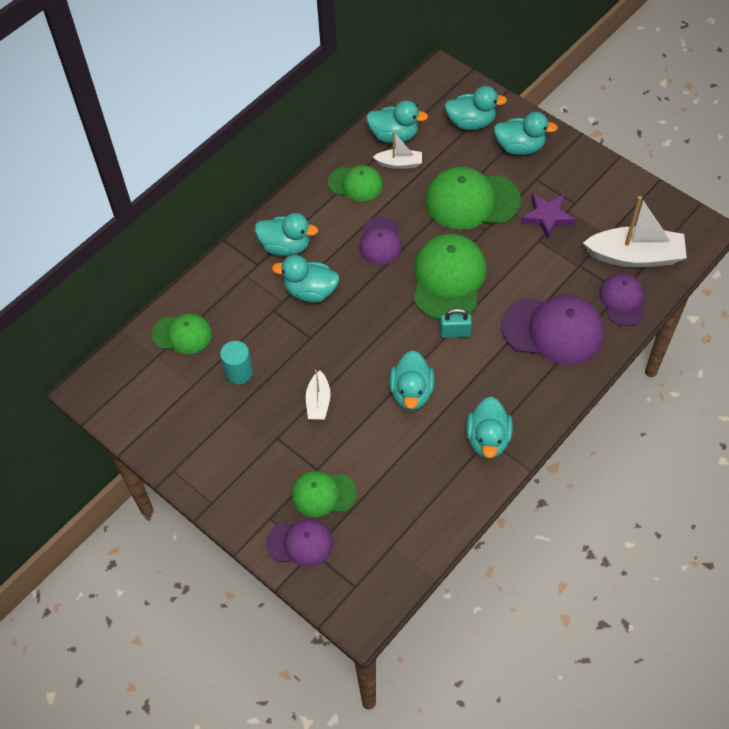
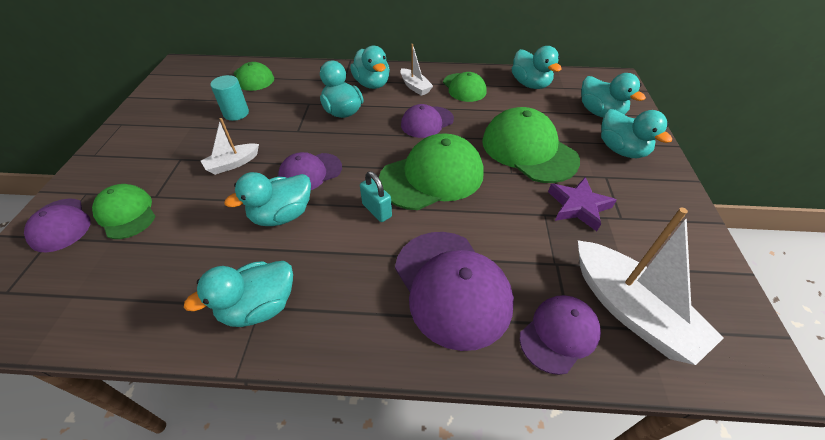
camera: 50 degrees right, 10 degrees down
white boat [373,132,422,169] -> white boat moved to [400,44,433,96]
none -> purple cap [278,152,342,190]

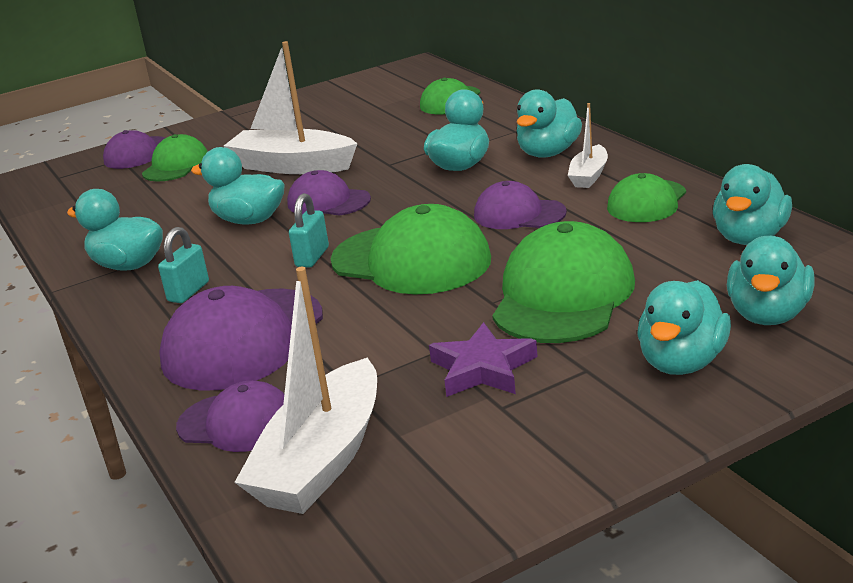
camera: 60 degrees right, 20 degrees down
white boat [201,118,259,175] -> white boat [224,41,358,174], size x1.92
turquoise cylinder [210,75,249,121] -> none
none -> turquoise padlock [158,227,209,303]

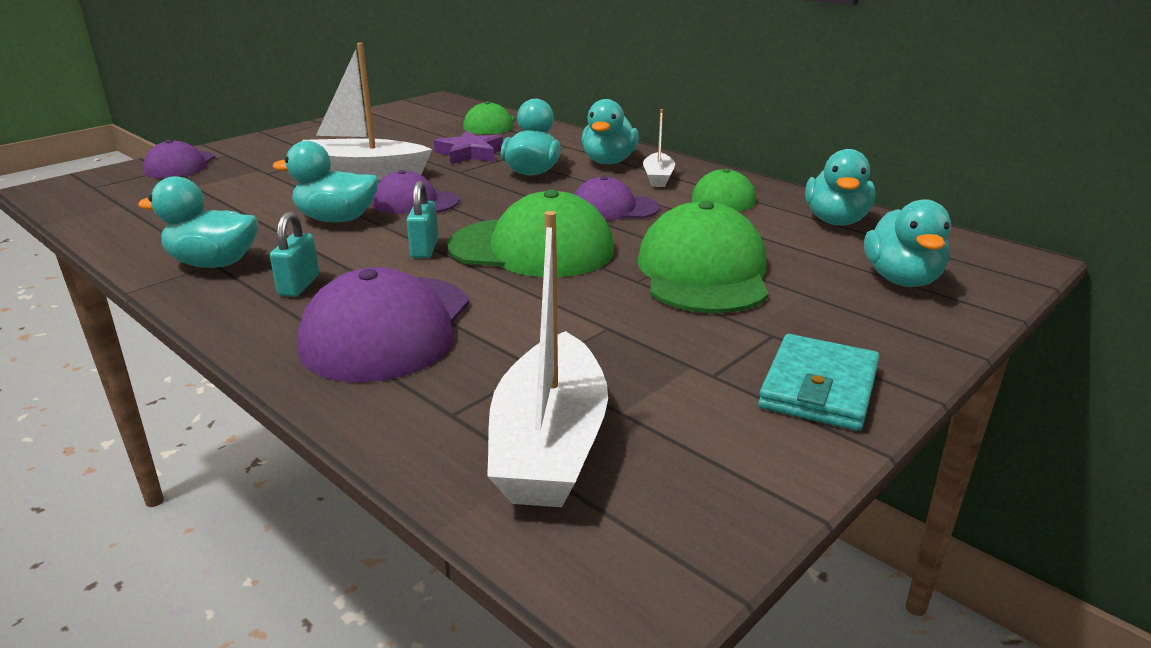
camera: 20 degrees left, 0 degrees up
green cap [142,134,208,182] -> none
purple cap [176,381,284,452] -> none
purple star [429,322,538,397] -> purple star moved to [434,130,503,164]
turquoise duck [637,280,731,375] -> none
none -> turquoise wallet [758,334,880,431]

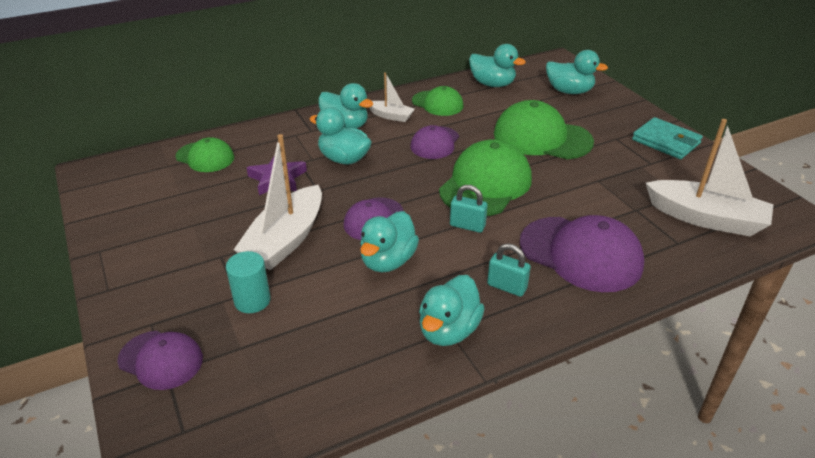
camera: 70 degrees left, 10 degrees up
none -> turquoise cylinder [226,251,271,313]

